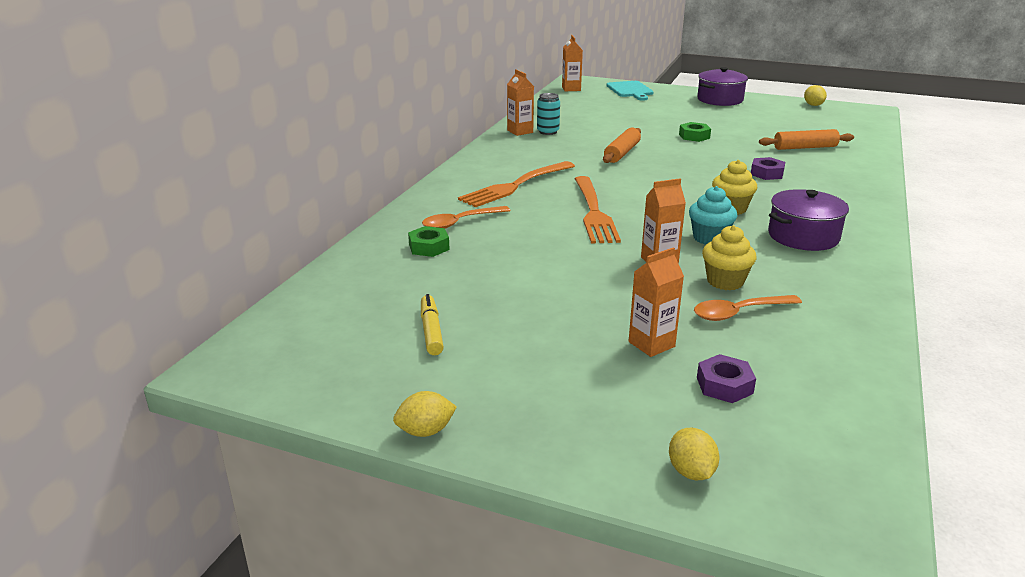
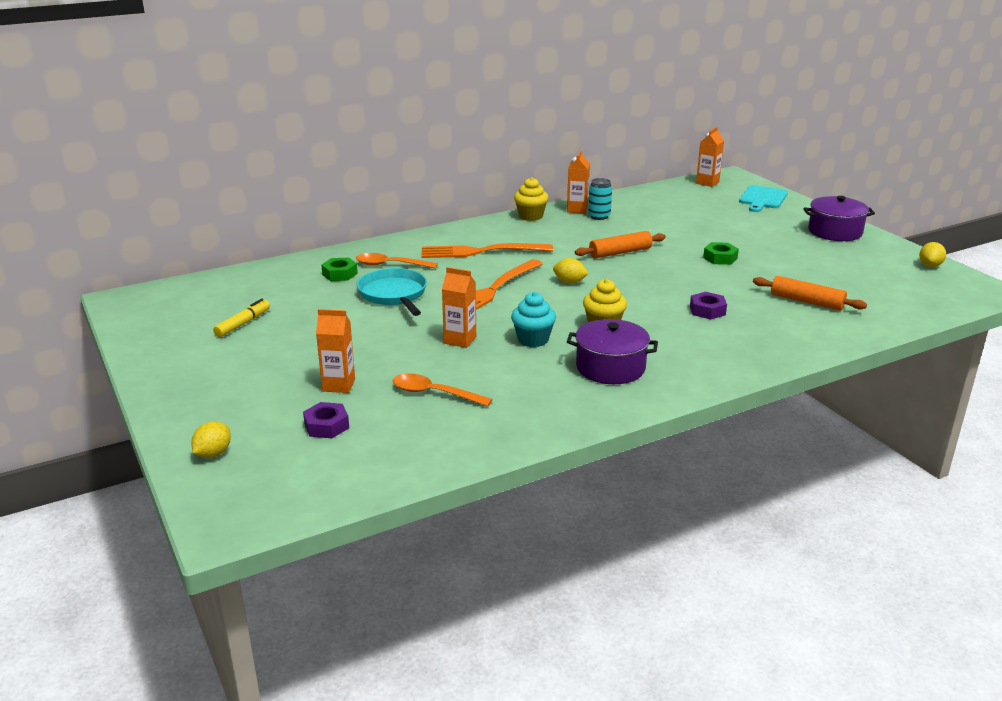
camera: 40 degrees right, 0 degrees up
yellow lemon [393,391,457,437] -> yellow lemon moved to [553,258,589,284]
yellow cupcake [702,225,757,290] -> yellow cupcake moved to [514,177,549,221]
none -> turquoise pan [357,268,427,316]

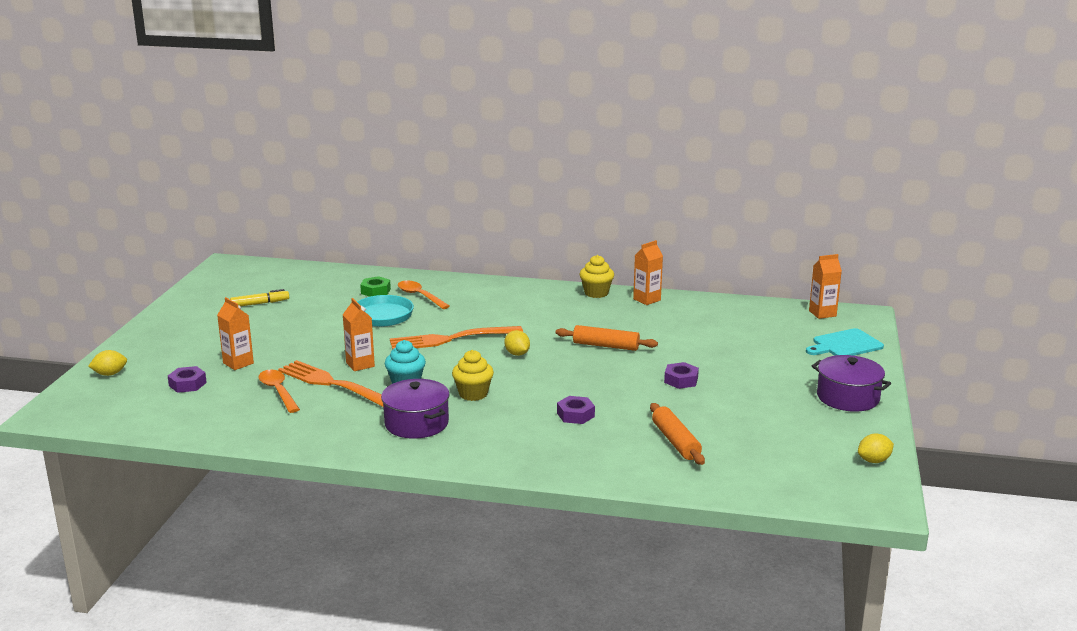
camera: 40 degrees right, 5 degrees down
orange fork [422,243,553,258] -> orange fork moved to [278,360,383,407]
turquoise can [588,178,612,220] -> none
green nut [703,242,739,265] -> purple nut [664,362,699,389]

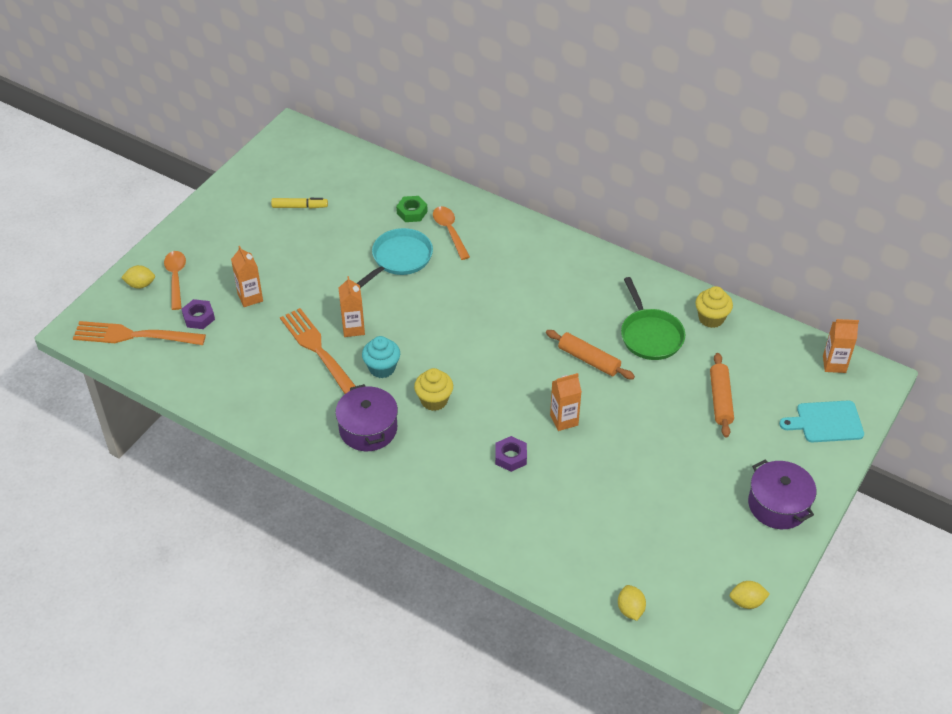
camera: 20 degrees right, 25 degrees up
orange spoon [259,370,300,413] -> orange spoon moved to [164,251,186,310]
orange fork [390,326,523,350] -> orange fork moved to [73,321,206,345]
yellow lemon [504,330,530,356] -> yellow lemon moved to [618,585,646,621]
yellow cupcake [580,255,614,298] -> yellow cupcake moved to [695,286,733,328]
orange carton [633,240,663,305] -> orange carton moved to [550,373,582,431]
orange rolling pin [650,403,705,465] -> orange rolling pin moved to [710,353,734,438]
purple nut [664,362,699,389] -> none
none -> green pan [621,277,685,360]

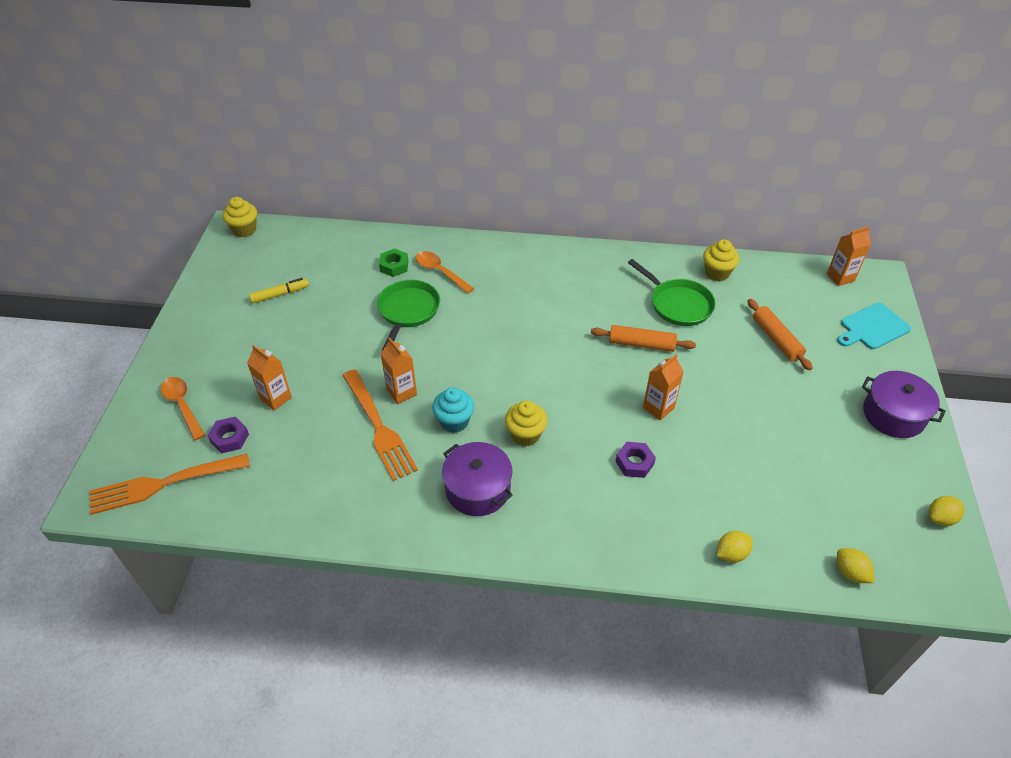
camera: 25 degrees left, 0 degrees up
yellow lemon [121,265,155,289] -> yellow lemon moved to [716,531,753,562]
orange fork [280,308,355,394] -> orange fork turned 150 degrees counterclockwise [342,369,418,481]
turquoise pan [357,228,433,288] -> green pan [377,280,440,351]
none -> yellow cupcake [223,197,257,237]

